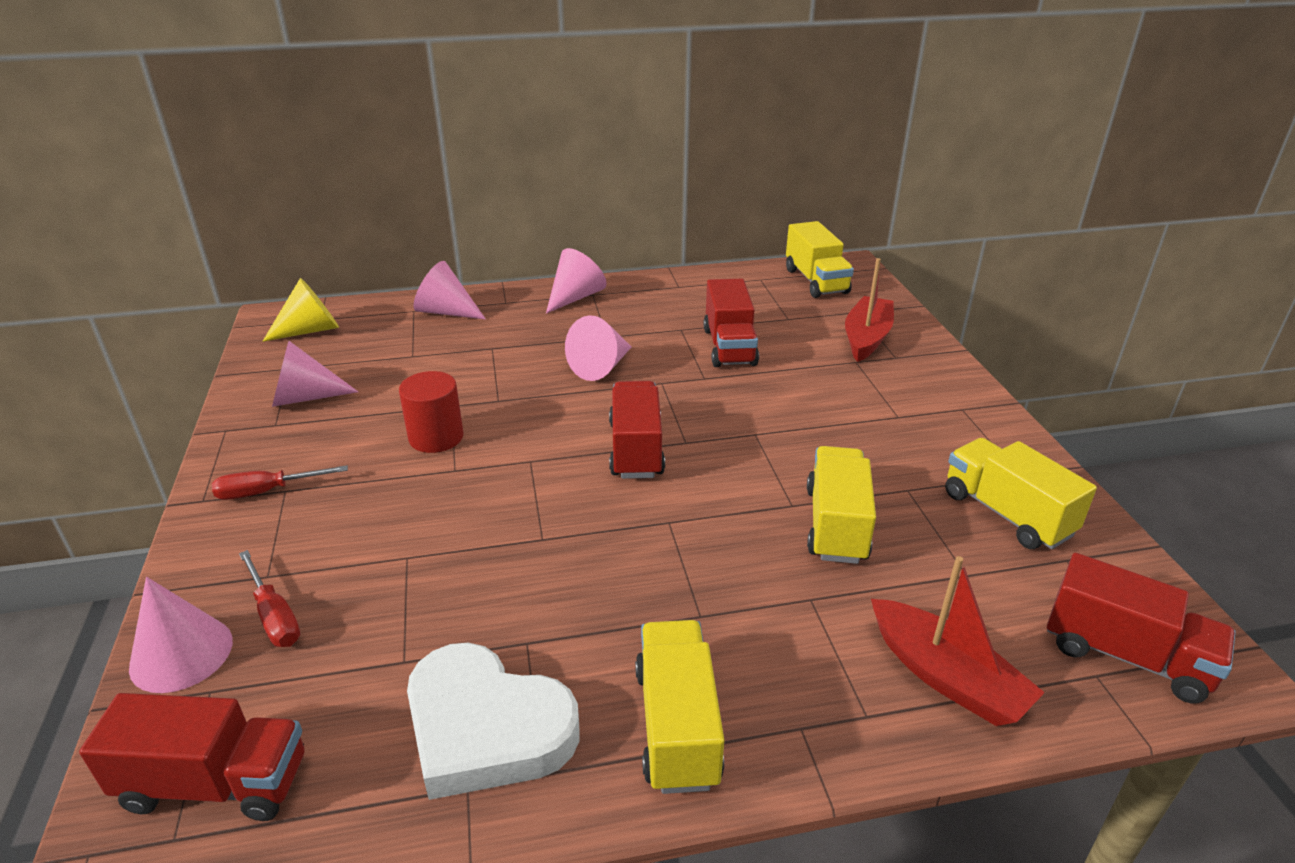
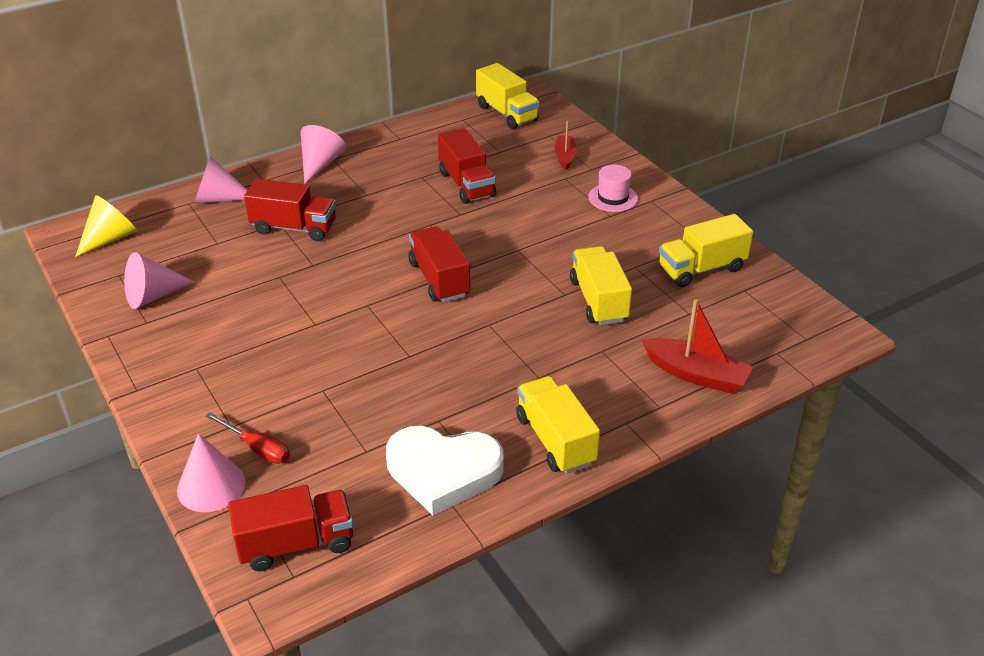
camera: 20 degrees left, 5 degrees up
red screwdriver [212,465,348,500] -> none
red cylinder [399,371,464,453] -> none
pink cone [565,315,631,381] -> none
red boat [845,258,894,362] -> red boat [555,121,577,170], size x0.63
yellow truck [945,438,1097,549] -> yellow truck turned 60 degrees counterclockwise [659,214,753,287]
red truck [1047,553,1236,703] -> red truck moved to [244,179,336,241]
none -> pink hat [588,165,638,212]

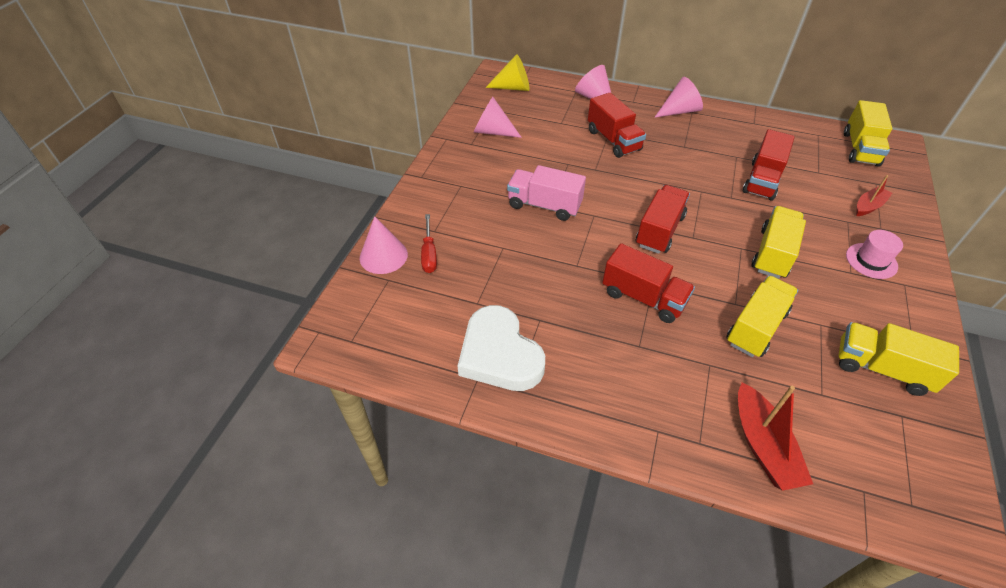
camera: 50 degrees right, 10 degrees up
red truck [228,485,353,571] -> red truck moved to [602,243,695,323]
yellow truck [516,376,600,474] -> yellow truck moved to [752,206,806,279]
none -> pink truck [507,165,586,221]

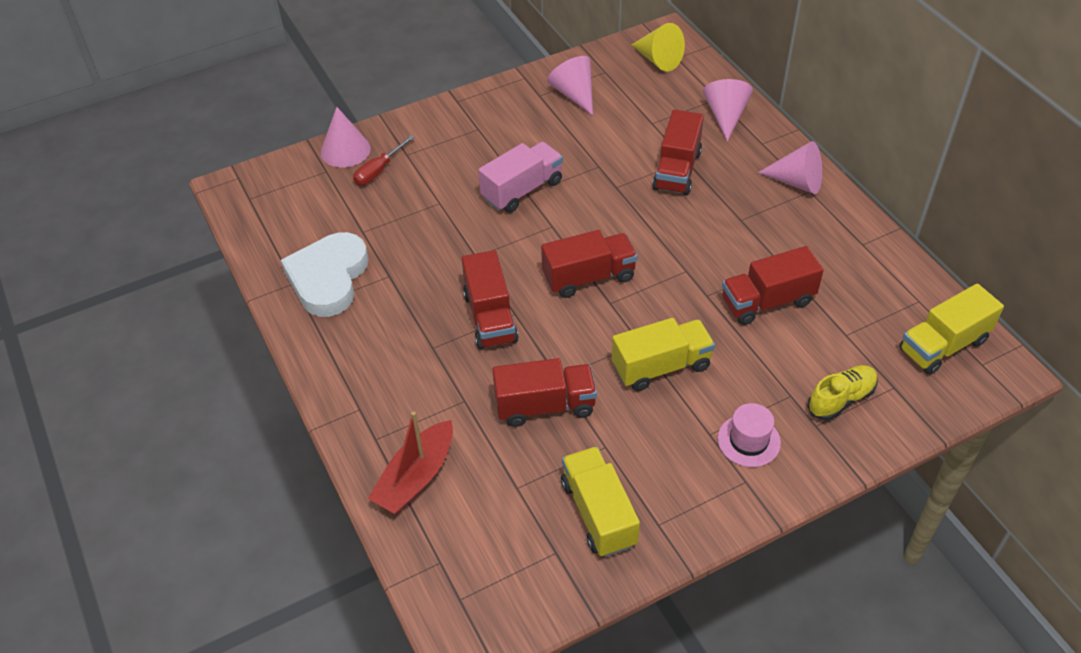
camera: 45 degrees right, 0 degrees up
pink truck [507,165,586,221] -> pink truck turned 75 degrees clockwise [478,142,563,213]
yellow truck [726,276,798,357] -> red truck [492,358,597,427]
red boat [856,175,892,216] -> yellow shoe [807,365,878,420]

